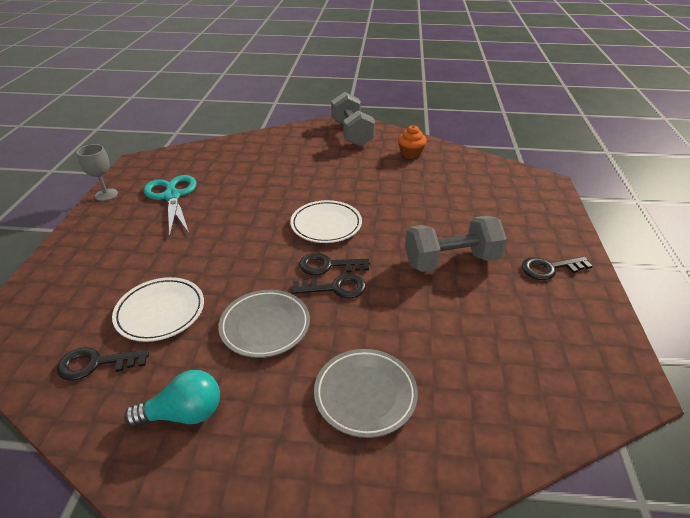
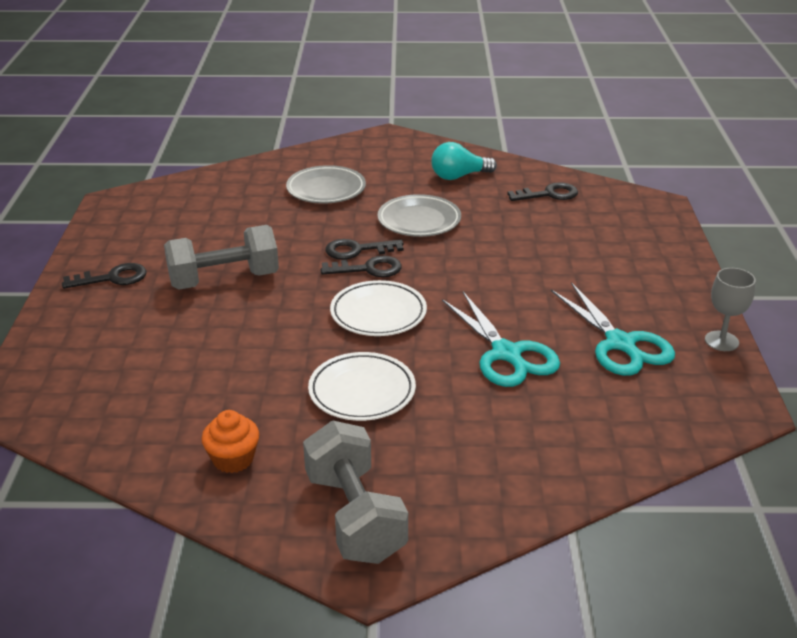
camera: 175 degrees right, 5 degrees down
white plate [112,277,204,342] -> white plate moved to [308,352,416,421]
none -> turquoise scissors [442,292,560,387]

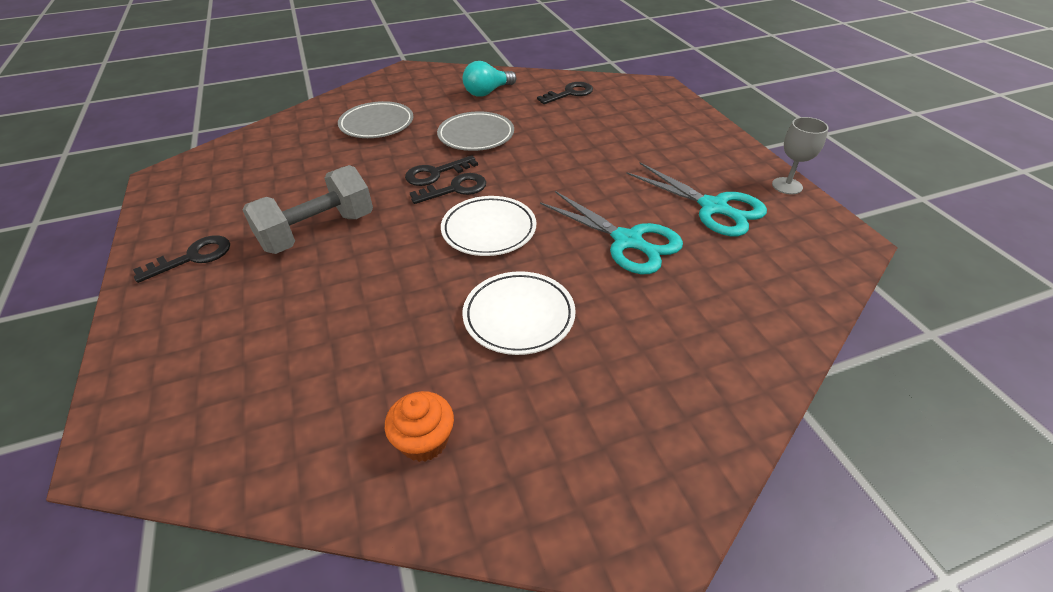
camera: 20 degrees left, 10 degrees up
grey dumbbell [303,421,408,564] -> none

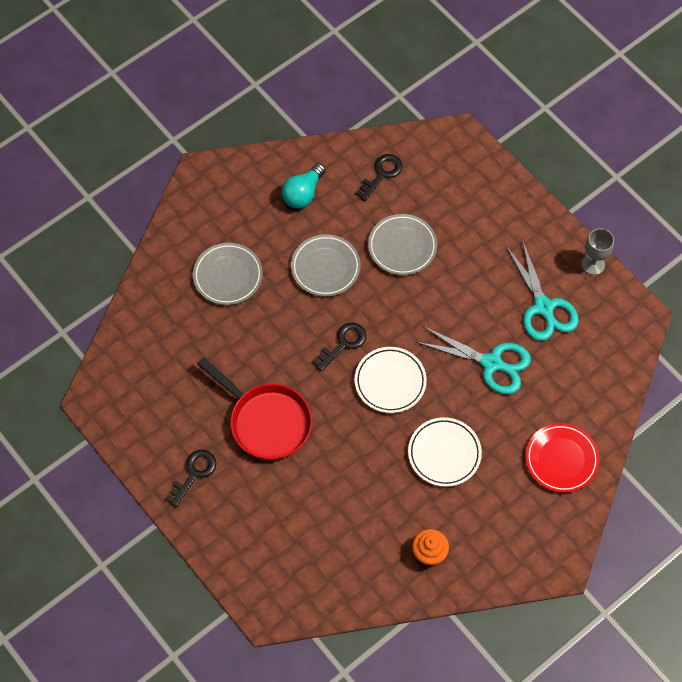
camera: 20 degrees left, 20 degrees up
grey dumbbell [243,165,373,254] -> red pan [197,357,312,460]
black key [405,156,478,186] -> none
turquoise scissors [626,163,767,236] -> turquoise scissors turned 45 degrees clockwise [506,240,579,341]
none -> grey plate [368,214,437,275]
none -> red plate [525,423,599,493]

